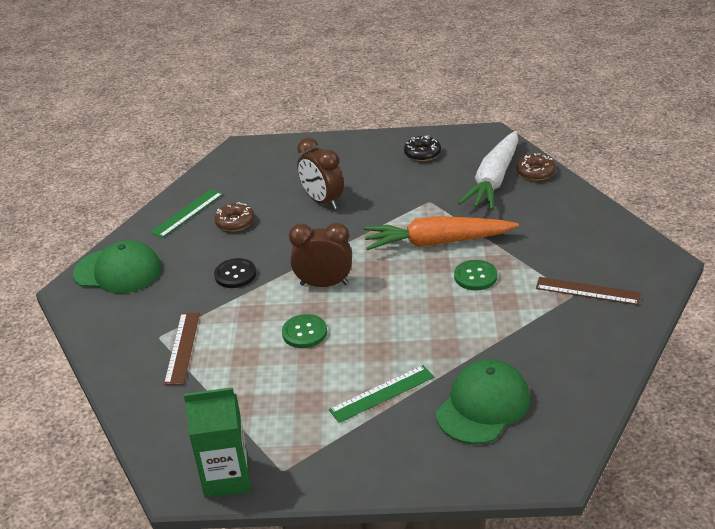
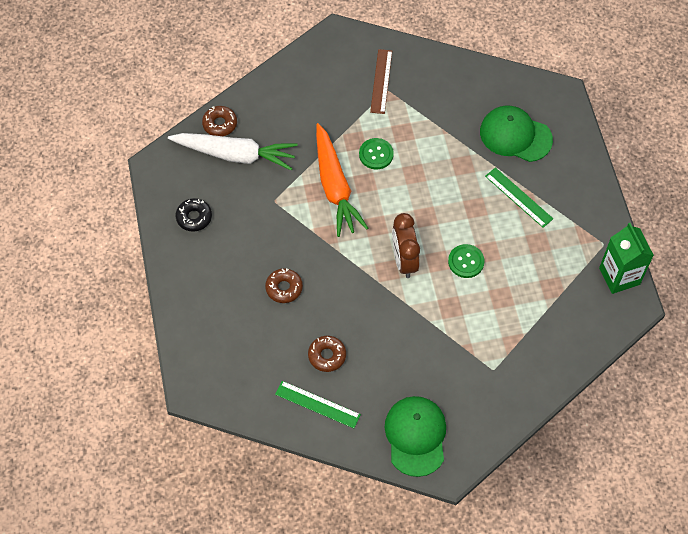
camera: 105 degrees left, 25 degrees up
brown ruler [164,313,200,385] -> none
black button [214,258,256,288] -> none
brown clock [297,138,344,210] -> brown donut [265,268,303,303]

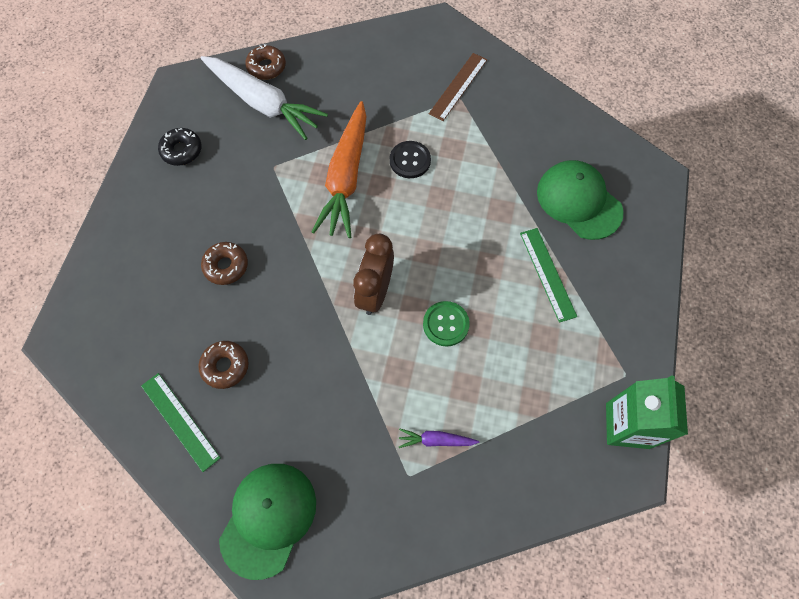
camera: 25 degrees right, 5 degrees up
green button [359,138,394,169] -> black button [390,141,431,178]
none -> purple carrot [399,429,479,448]

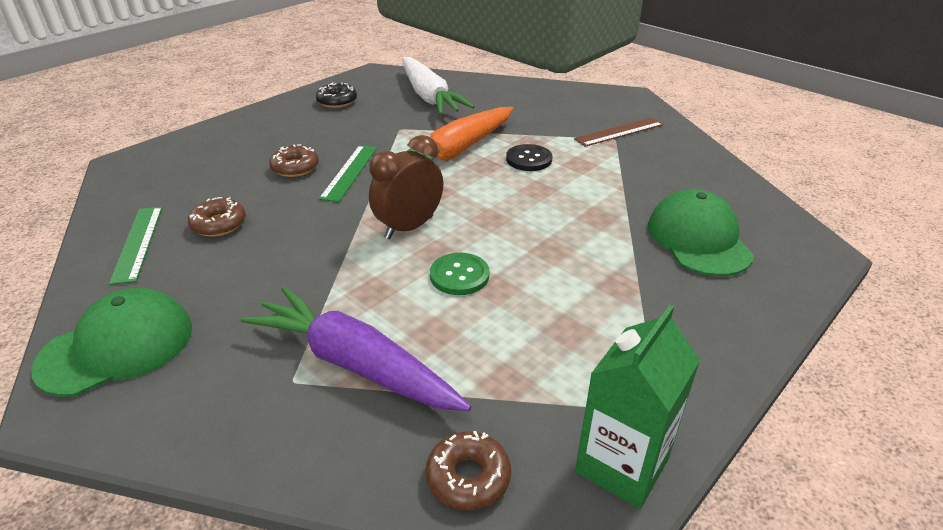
camera: 30 degrees right, 30 degrees down
brown donut [245,44,286,80] -> brown donut moved to [426,431,511,510]
purple carrot [399,429,479,448] -> purple carrot [241,287,471,411], size x2.33
green ruler [520,228,577,323] -> green ruler moved to [319,145,377,202]

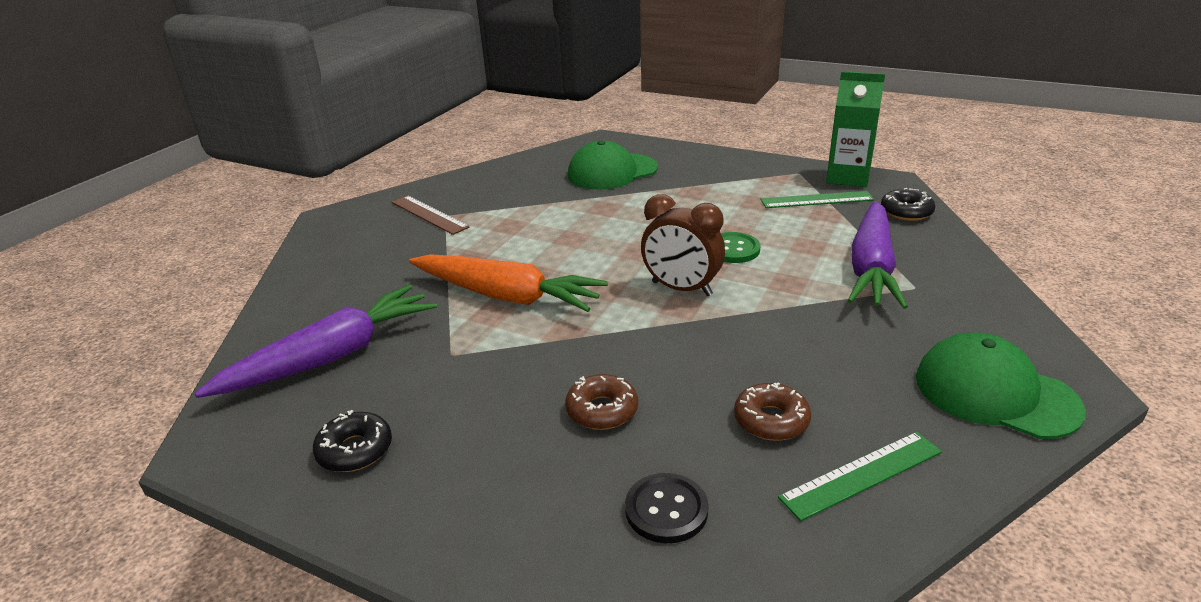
camera: 105 degrees left, 5 degrees down
green ruler [319,145,377,202] -> green ruler moved to [761,191,874,208]
white carrot [402,57,475,115] -> purple carrot [195,284,437,398]
brown donut [426,431,511,510] -> black donut [881,188,935,221]
black button [506,144,553,171] -> black button moved to [625,473,709,543]

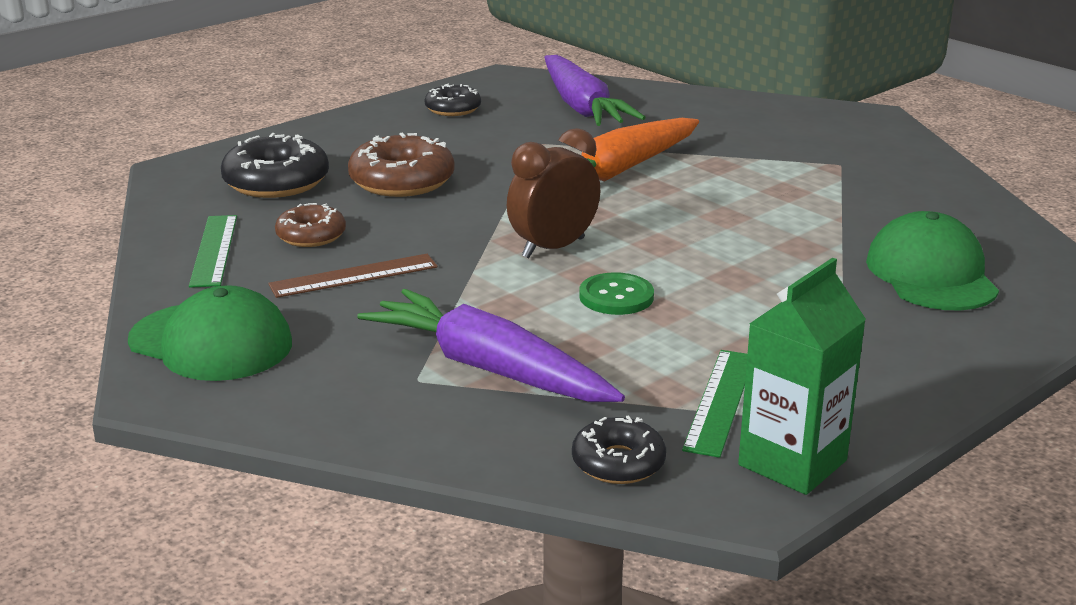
camera: 110 degrees right, 5 degrees down
brown ruler [391,195,470,235] -> brown ruler moved to [268,254,438,298]
brown donut [565,374,638,430] -> brown donut [348,133,455,197], size x1.65
black button [625,473,709,543] -> black donut [221,133,329,198]
green cap [916,332,1086,439] -> green cap turned 60 degrees clockwise [128,285,292,381]

